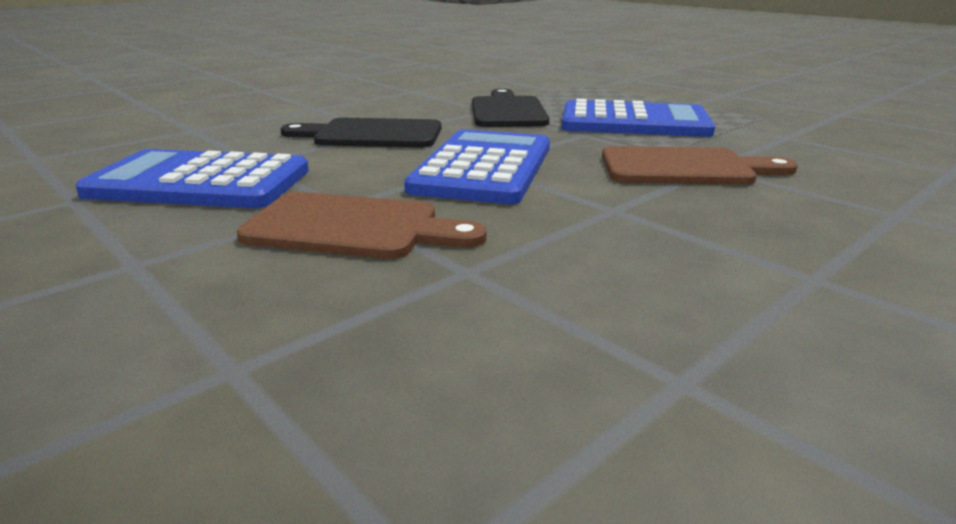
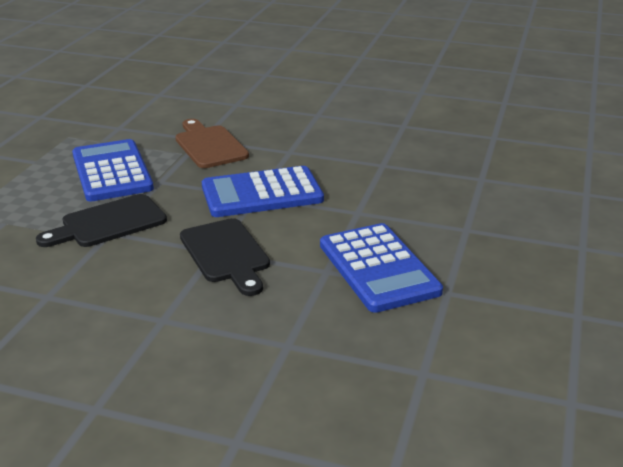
camera: 120 degrees left, 5 degrees up
brown cutting board [236,192,487,259] -> none

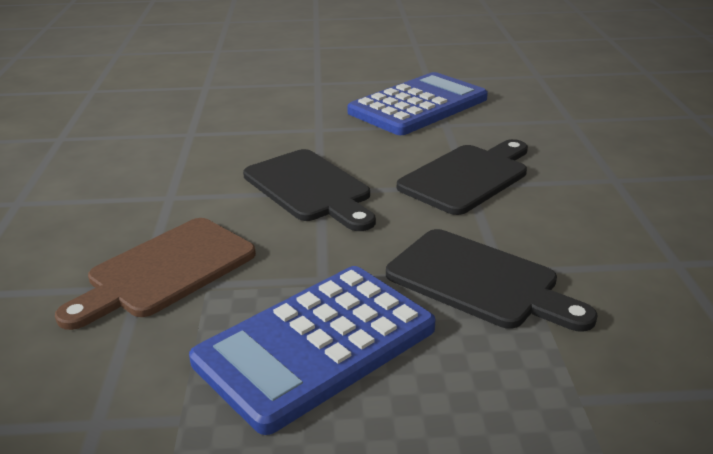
camera: 110 degrees left, 0 degrees up
blue calculator [202,166,324,217] -> black cutting board [243,149,376,231]

